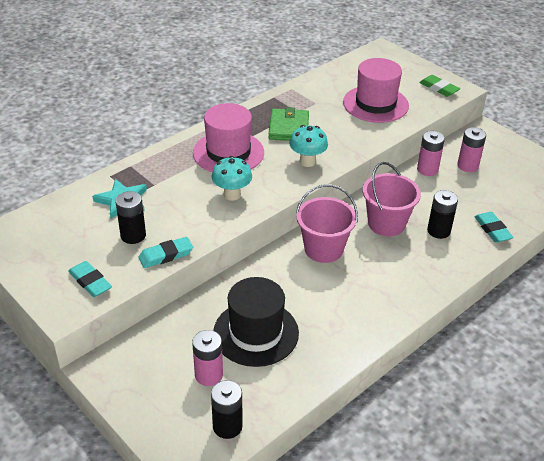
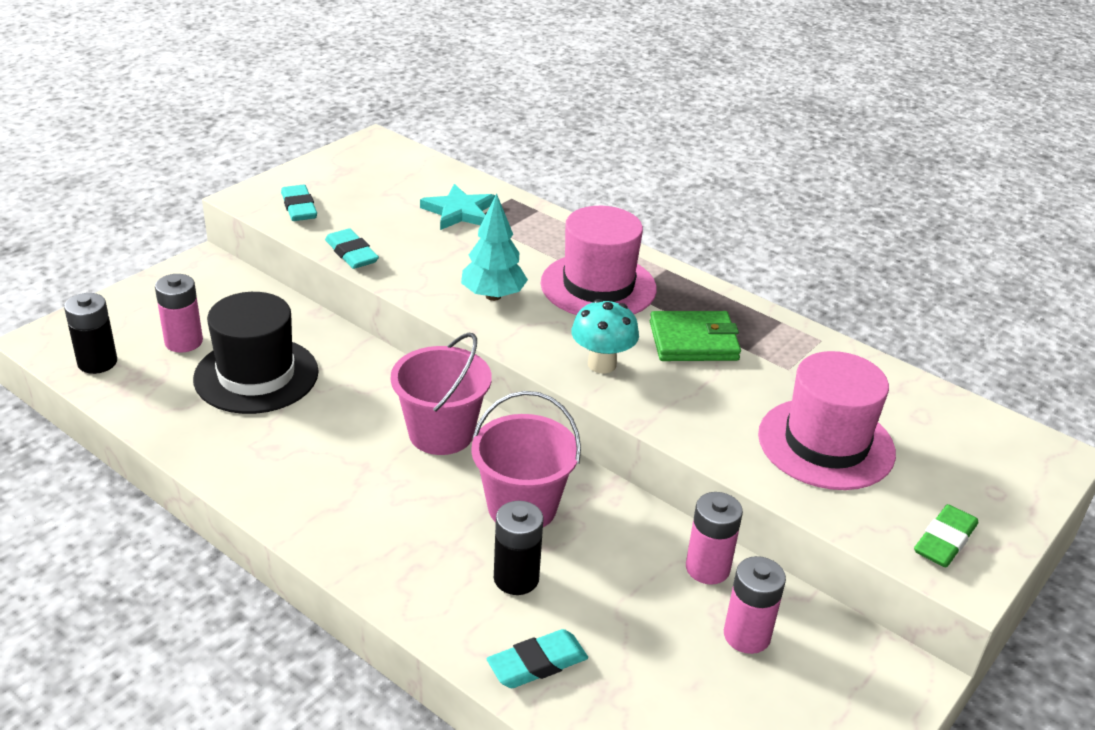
camera: 80 degrees right, 5 degrees down
turquoise eraser [68,261,112,297] -> turquoise eraser turned 60 degrees counterclockwise [281,185,317,221]
black battery [115,191,146,244] -> none
turquoise mushroom [212,156,252,201] -> turquoise tree [461,193,528,301]

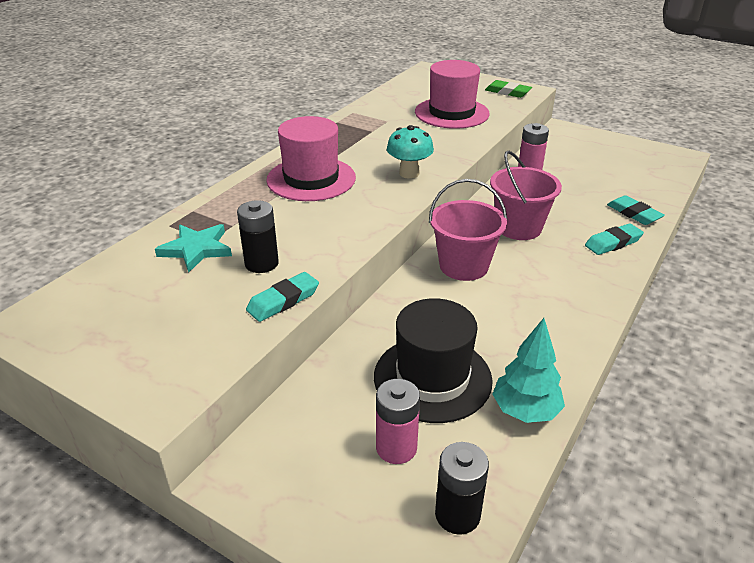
camera: 95 degrees left, 0 degrees up
turquoise eraser [281,185,317,221] -> turquoise eraser moved to [585,223,644,255]
turquoise tree [461,193,528,301] -> turquoise tree moved to [492,318,565,423]
black battery [494,501,544,595] -> black battery moved to [237,200,279,273]
green wallet [650,311,741,361] -> none
pink battery [724,556,786,654] -> none

